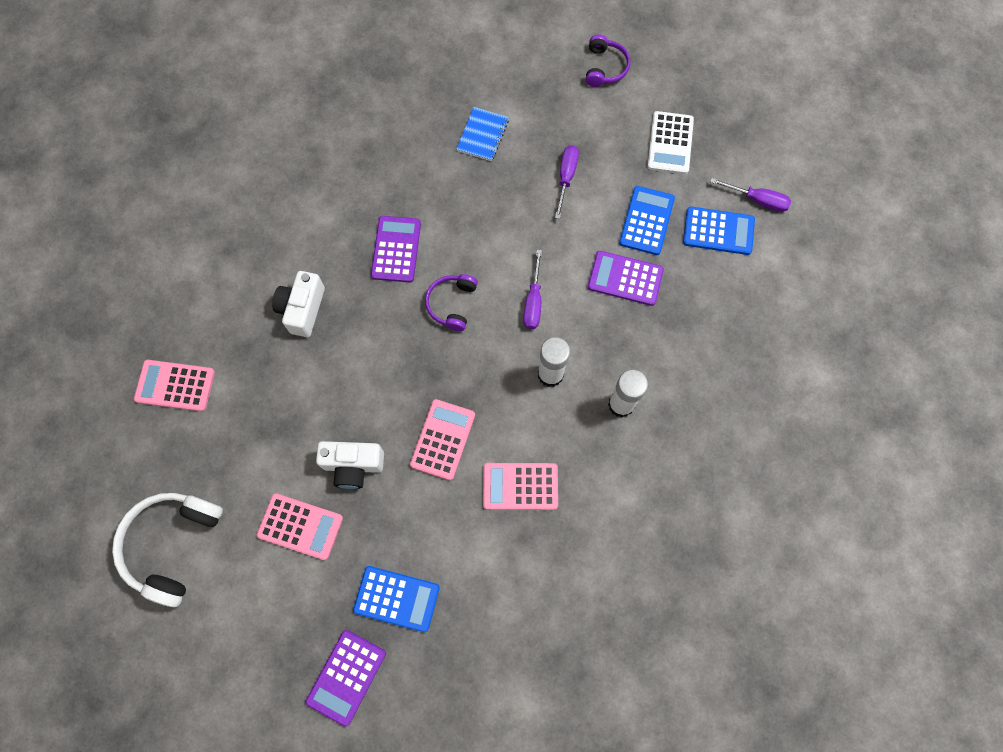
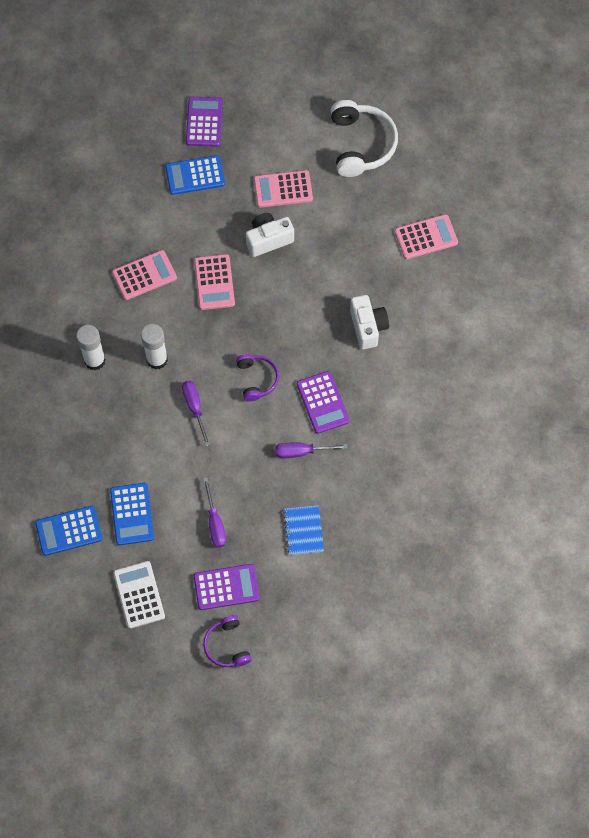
camera: 155 degrees right, 5 degrees down
purple calculator [588,251,664,306] -> purple calculator moved to [194,564,260,610]
purple screwdriver [710,178,791,212] -> purple screwdriver moved to [275,442,348,458]

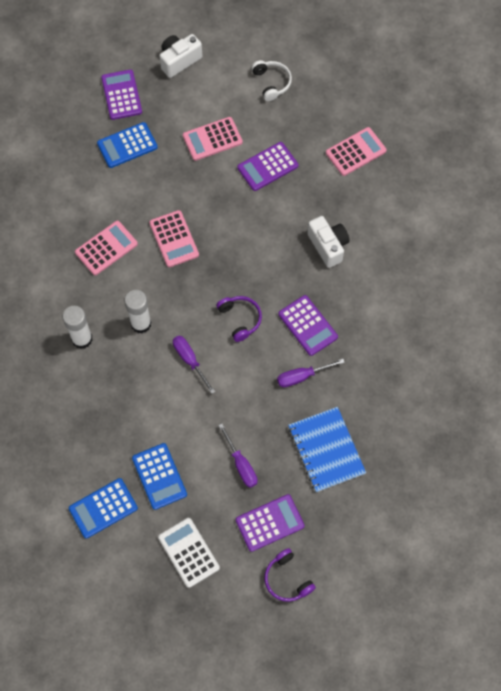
camera: 15 degrees left, 0 degrees up
white camera [246,213,294,257] -> white camera moved to [159,34,202,78]
blue notebook [283,505,324,555] -> blue notebook [288,407,366,492], size x1.58
white headphones [331,100,398,177] -> white headphones [251,60,292,101], size x0.58
none -> purple calculator [237,142,298,191]

